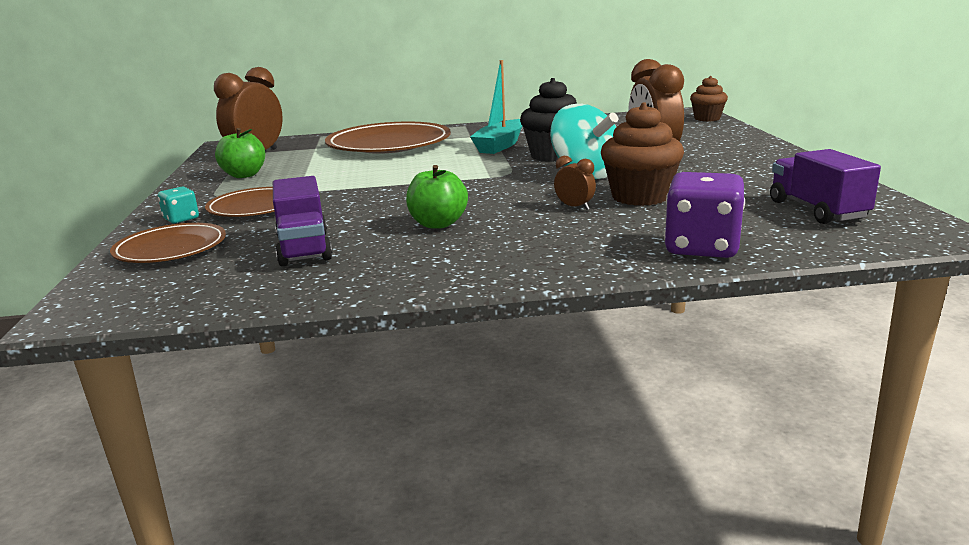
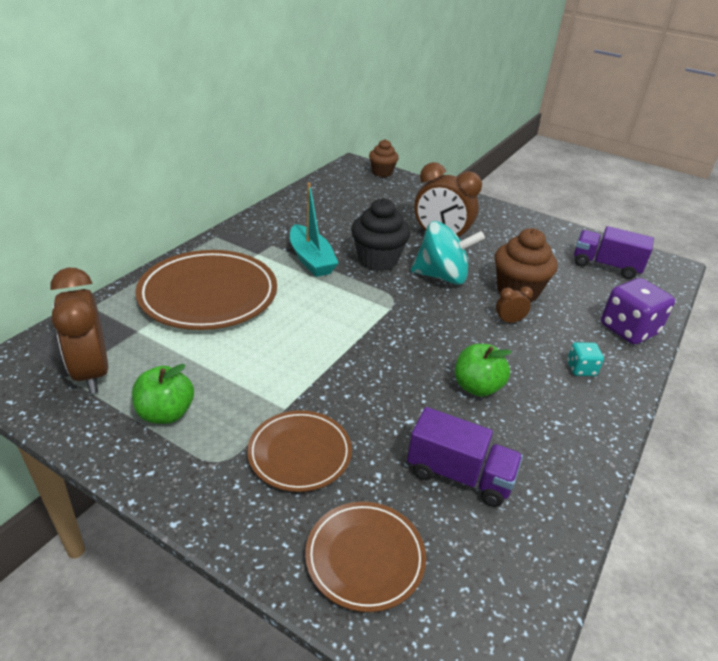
camera: 55 degrees left, 15 degrees up
turquoise dice [158,187,199,223] -> turquoise dice moved to [567,342,604,376]

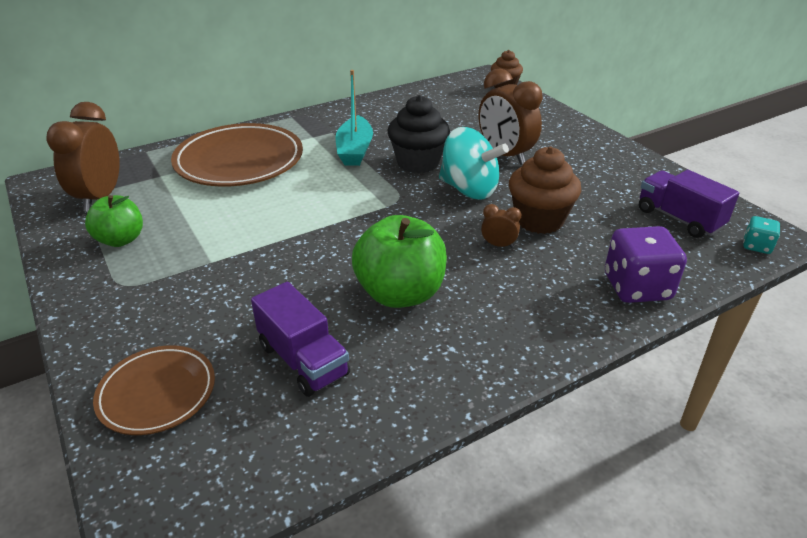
camera: 30 degrees right, 0 degrees up
brown plate [247,410,352,492] -> none
green apple [455,344,512,397] -> green apple [352,215,447,308], size x1.59
turquoise dice [567,342,604,376] -> turquoise dice moved to [743,216,780,254]

